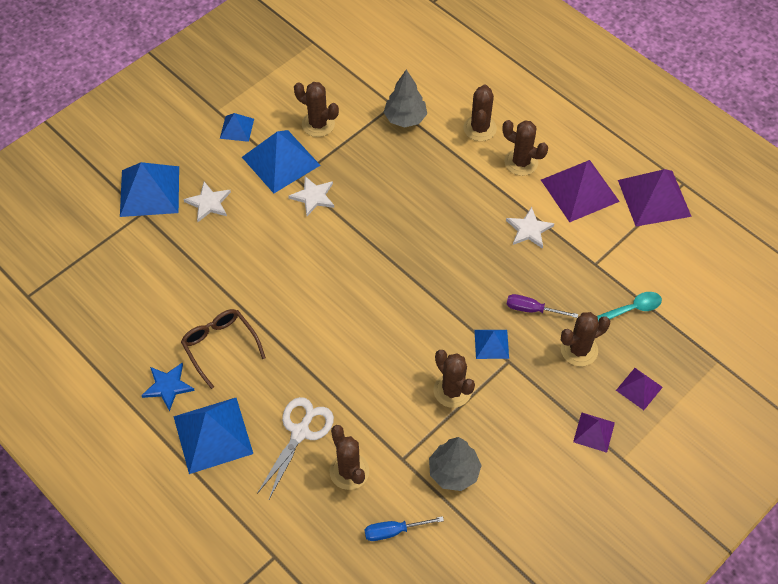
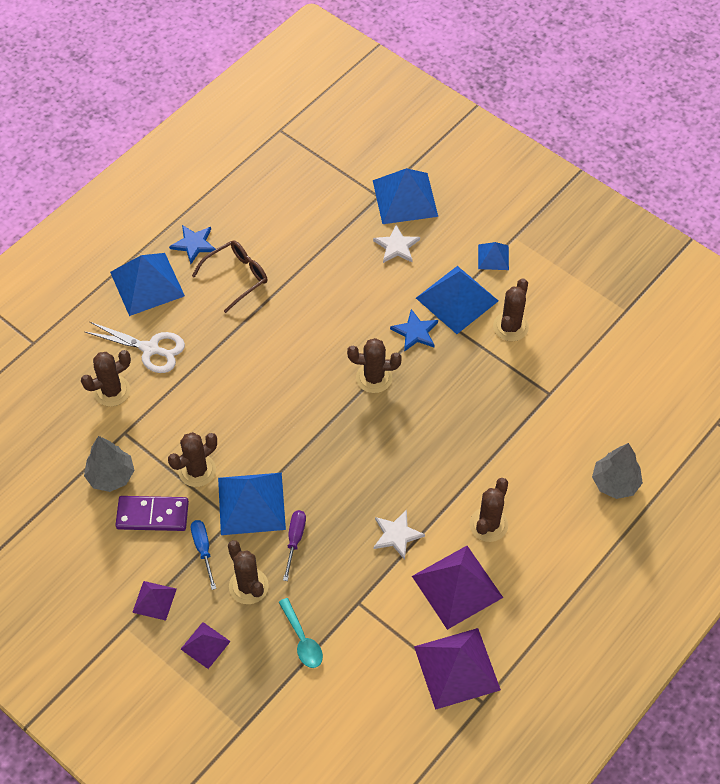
camera: 85 degrees right, 0 degrees up
white star [288,176,334,216] -> blue star [390,309,438,352]
blue screwdriver [364,516,444,541] -> blue screwdriver moved to [191,520,216,590]
grey tree [384,69,427,128] -> grey tree moved to [592,443,643,499]
brown cactus [464,84,497,141] -> brown cactus moved to [347,338,402,393]
blue pyramid [475,330,509,359] -> blue pyramid [218,473,286,535], size x1.90
none -> purple domino [115,496,189,531]

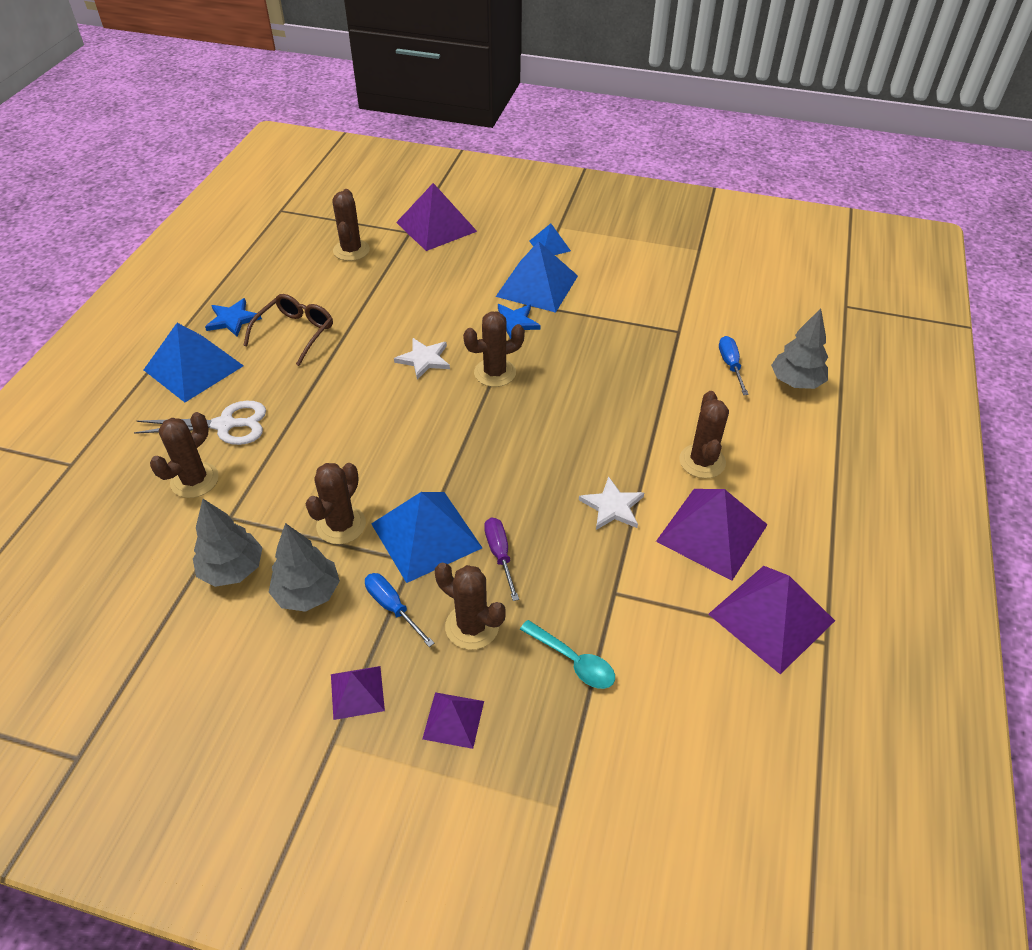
camera: 25 degrees left, 10 degrees down
purple domino [115,496,189,531] -> grey tree [269,523,340,612]
blue pyramid [373,168,438,224] -> purple pyramid [396,183,477,251]
white star [373,225,420,263] -> white star moved to [394,338,450,380]
brown cactus [493,278,529,341] -> brown cactus moved to [332,189,370,261]
none -> blue screwdriver [719,336,749,395]

